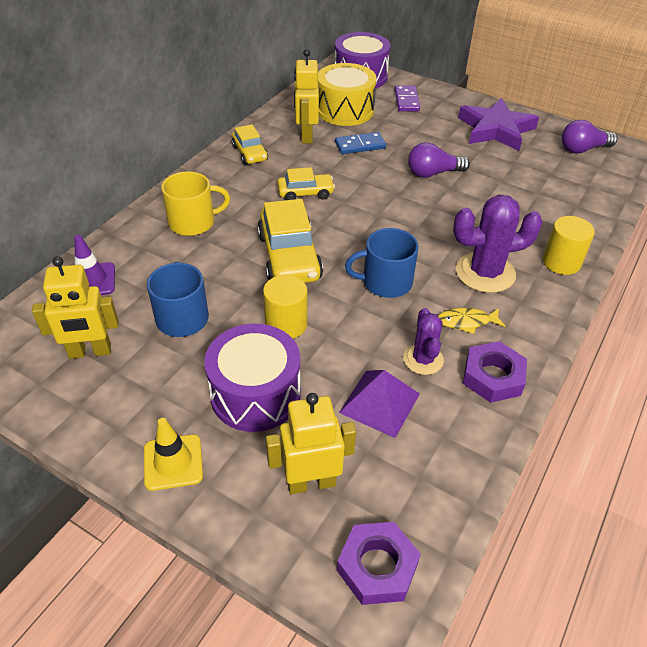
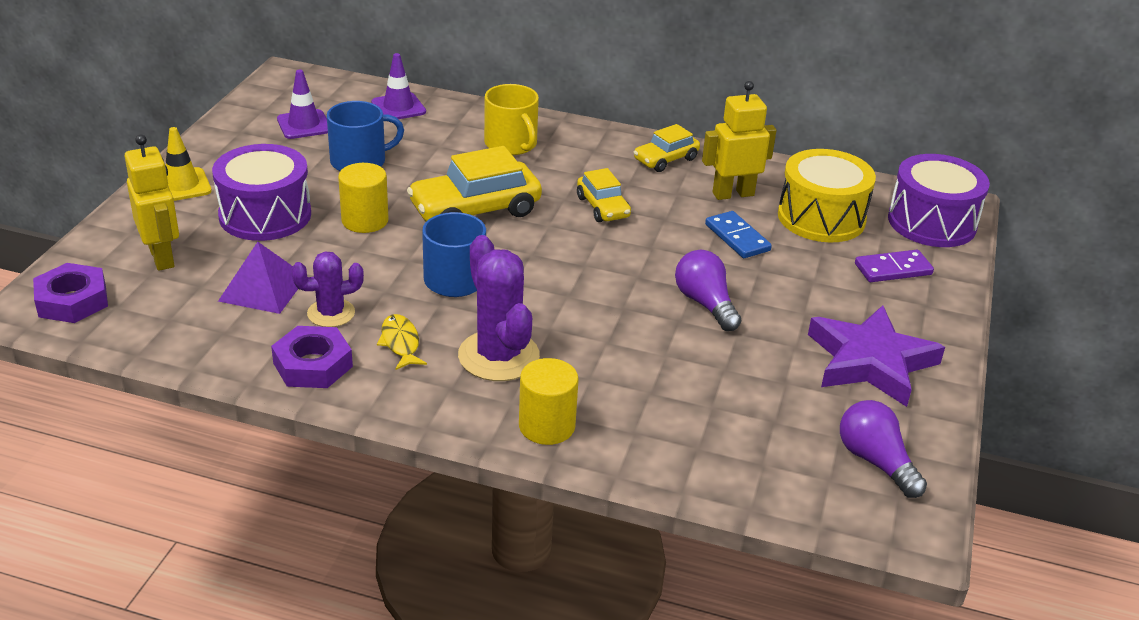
camera: 75 degrees right, 10 degrees down
yellow robot [32,256,119,359] -> purple traffic cone [277,70,328,139]

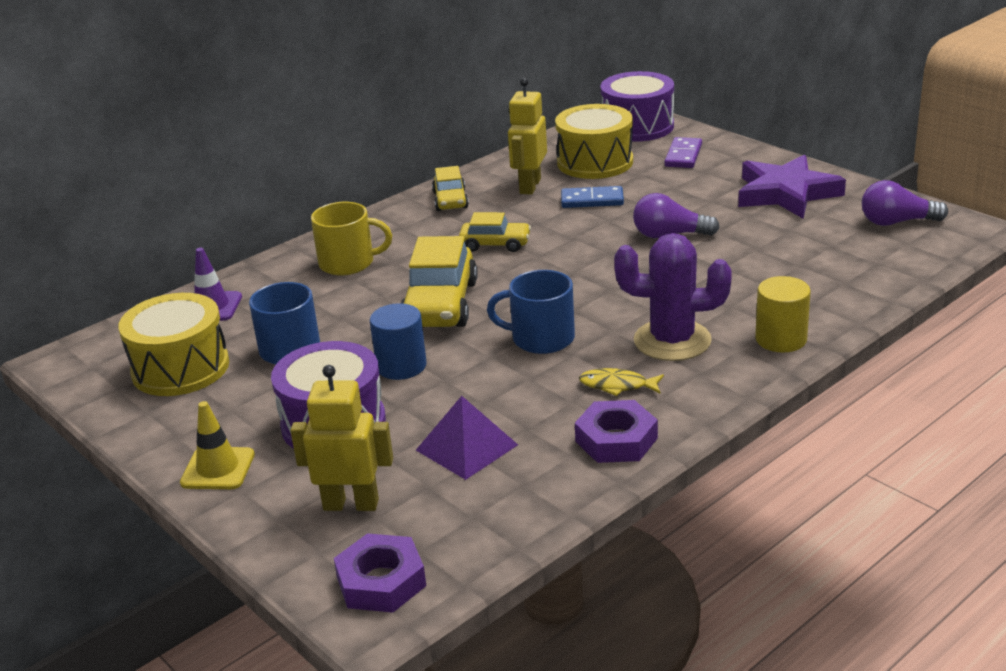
camera: 55 degrees left, 5 degrees down
purple traffic cone [277,70,328,139] -> yellow drum [118,293,229,396]
purple cactus [291,251,364,327] -> none
yellow cylinder [338,163,389,233] -> blue cylinder [370,303,427,380]

